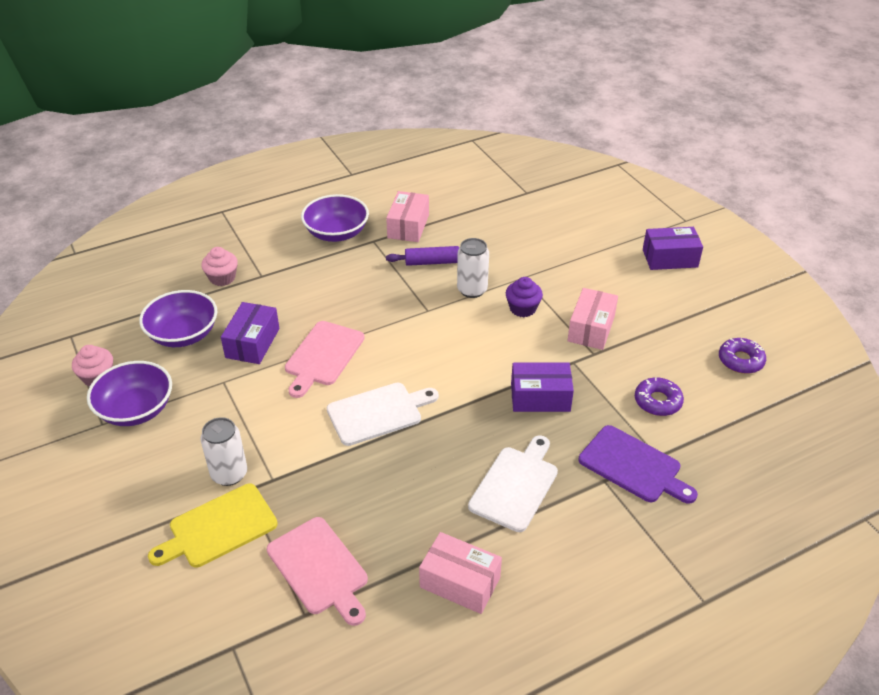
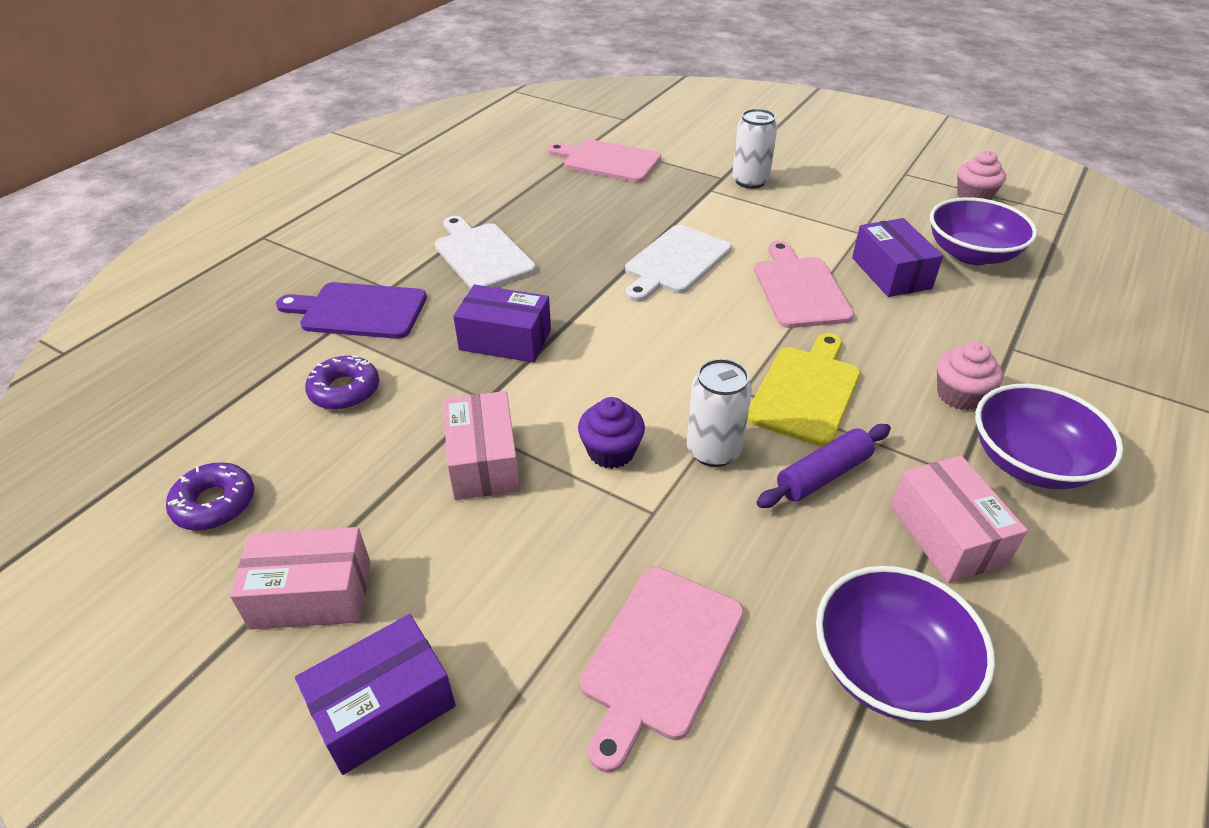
camera: 150 degrees right, 0 degrees up
purple bowl [87,361,172,426] -> purple bowl moved to [816,566,995,722]
yellow cutting board [148,484,278,567] -> yellow cutting board moved to [747,333,860,447]
pink cupcake [201,247,238,286] -> pink cupcake moved to [937,342,1003,410]
pink box [419,532,502,614] -> pink box moved to [230,527,370,630]
white cutting board [468,435,558,532] -> white cutting board turned 150 degrees clockwise [435,216,536,289]
purple box [511,363,574,412] -> purple box turned 45 degrees clockwise [453,285,551,363]
none -> pink cutting board [580,567,744,773]

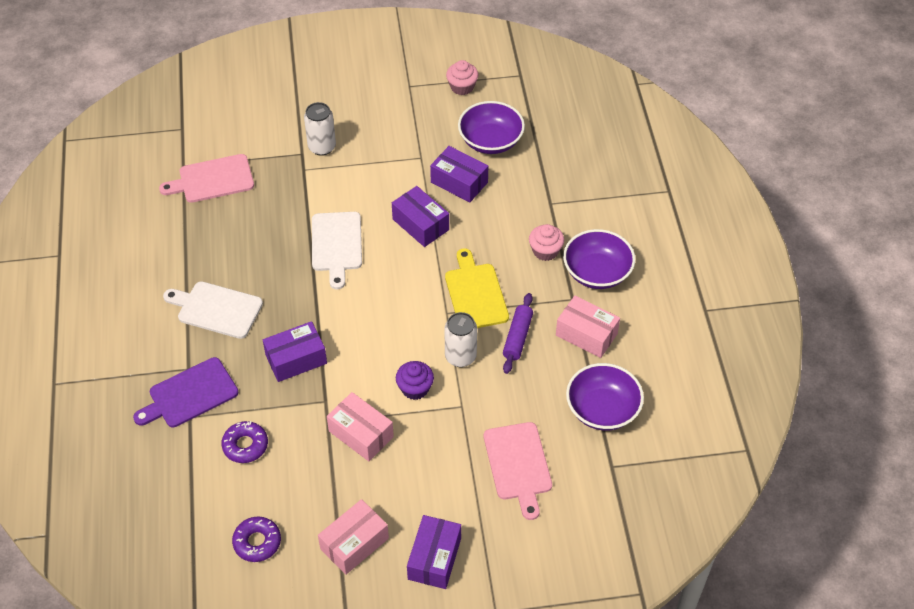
camera: 40 degrees left, 10 degrees up
pink cutting board [754,241,854,328] -> purple box [392,186,449,247]

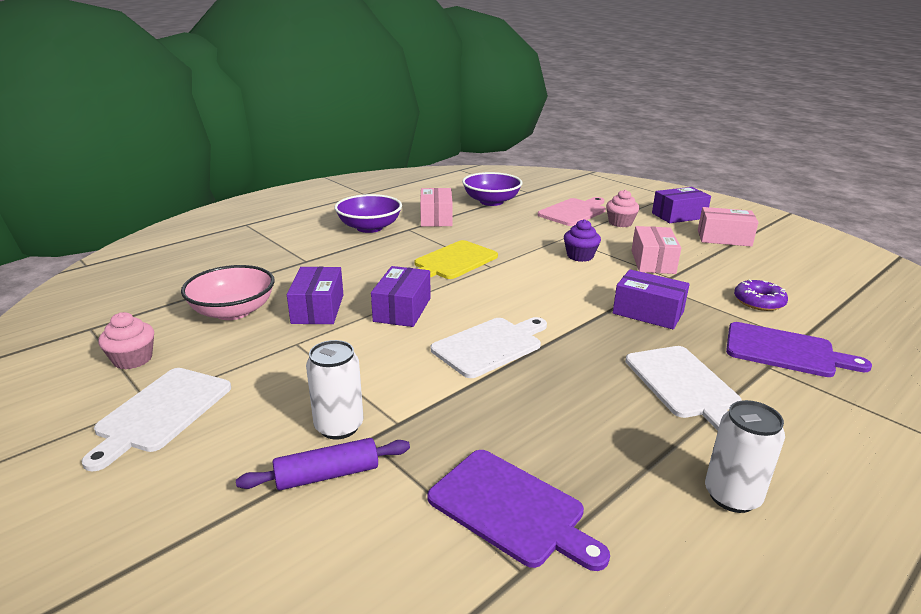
camera: 125 degrees left, 25 degrees down
pink cutting board [159,154,254,203] -> purple cutting board [427,450,610,571]
purple donut [232,517,281,562] -> none
white can [444,312,477,367] -> white can moved to [705,400,785,513]
purple bowl [458,101,525,154] -> pink bowl [181,265,275,320]
purple rolling pin [503,293,533,374] -> purple rolling pin moved to [236,438,410,490]
pink cupcake [529,224,564,261] -> pink cupcake moved to [606,190,639,227]
none -> white cutting board [82,368,231,472]

